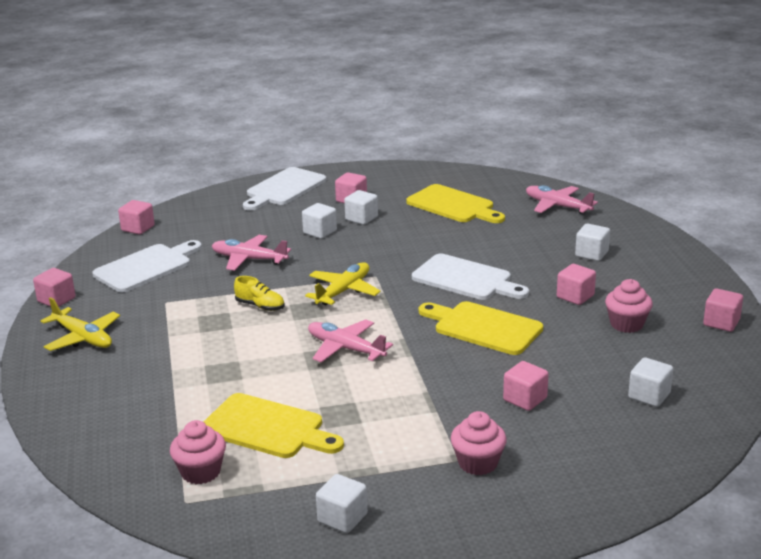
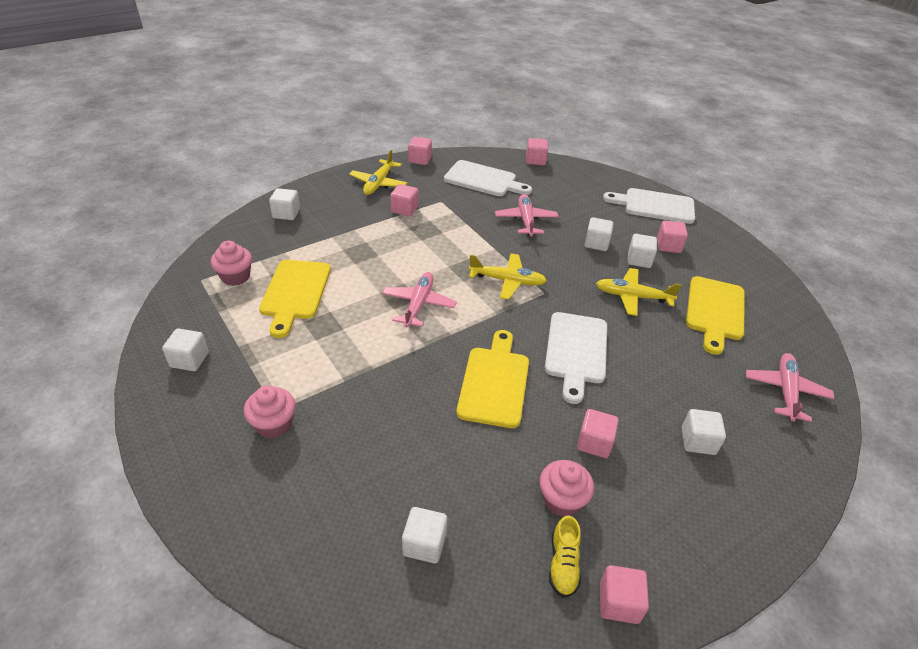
camera: 65 degrees right, 15 degrees up
yellow shoe [234,276,285,311] -> yellow shoe moved to [549,515,581,598]
pink cube [503,361,549,411] -> pink cube moved to [390,184,418,217]
none -> white cube [269,188,300,220]
none -> yellow plane [596,268,681,316]

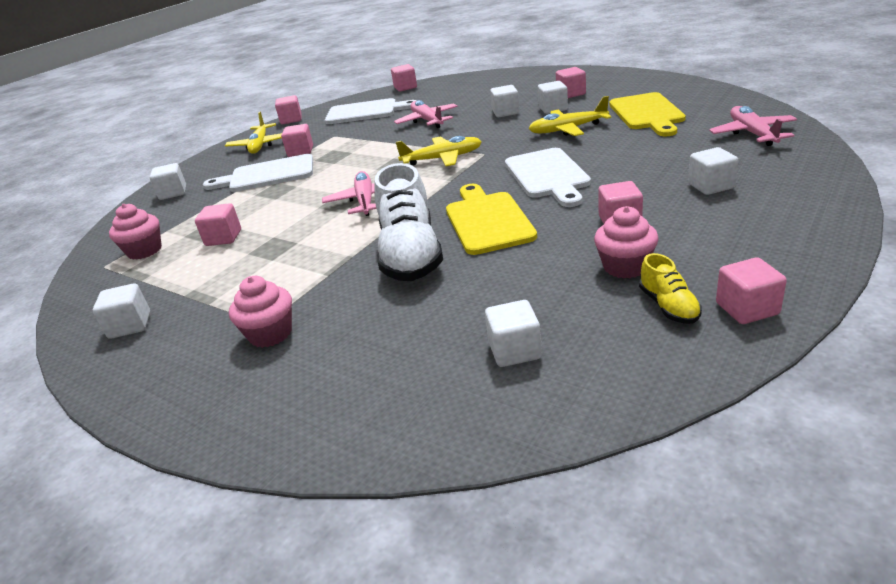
camera: 15 degrees left, 10 degrees down
yellow cutting board [259,260,331,338] -> pink cube [195,203,241,246]
white cutting board [603,188,695,224] -> white cutting board moved to [203,154,313,192]
none -> white shoe [374,163,443,281]

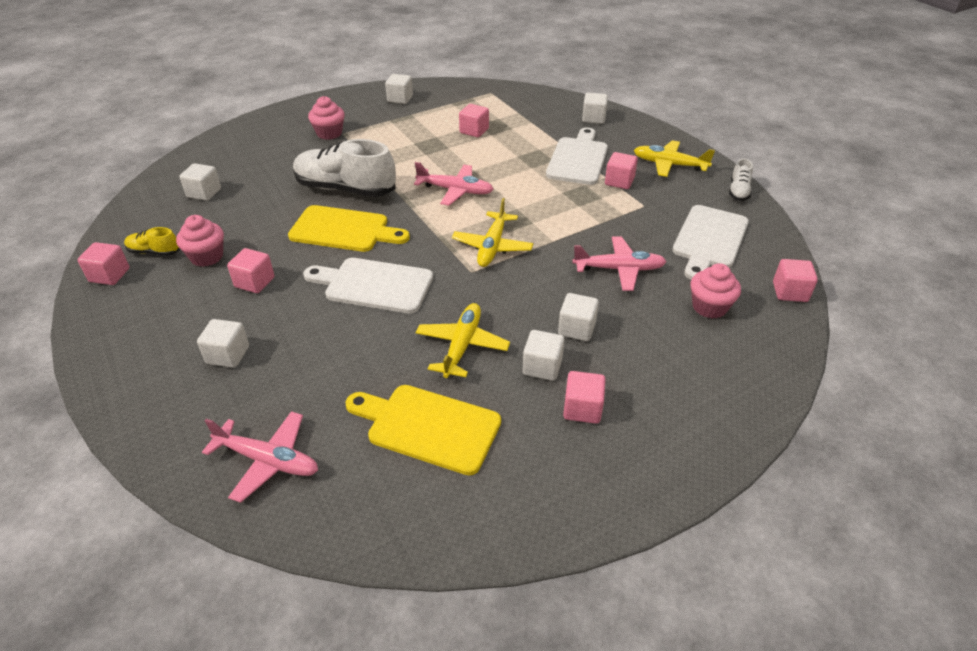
camera: 110 degrees right, 10 degrees up
pink cupcake [109,204,162,260] -> pink cupcake moved to [691,263,741,319]
pink cube [275,95,302,125] -> white shoe [729,159,753,201]

